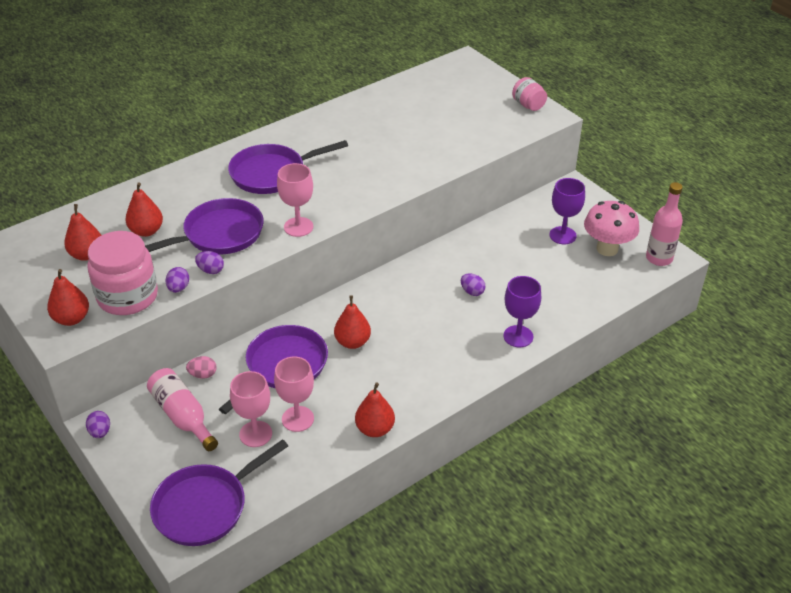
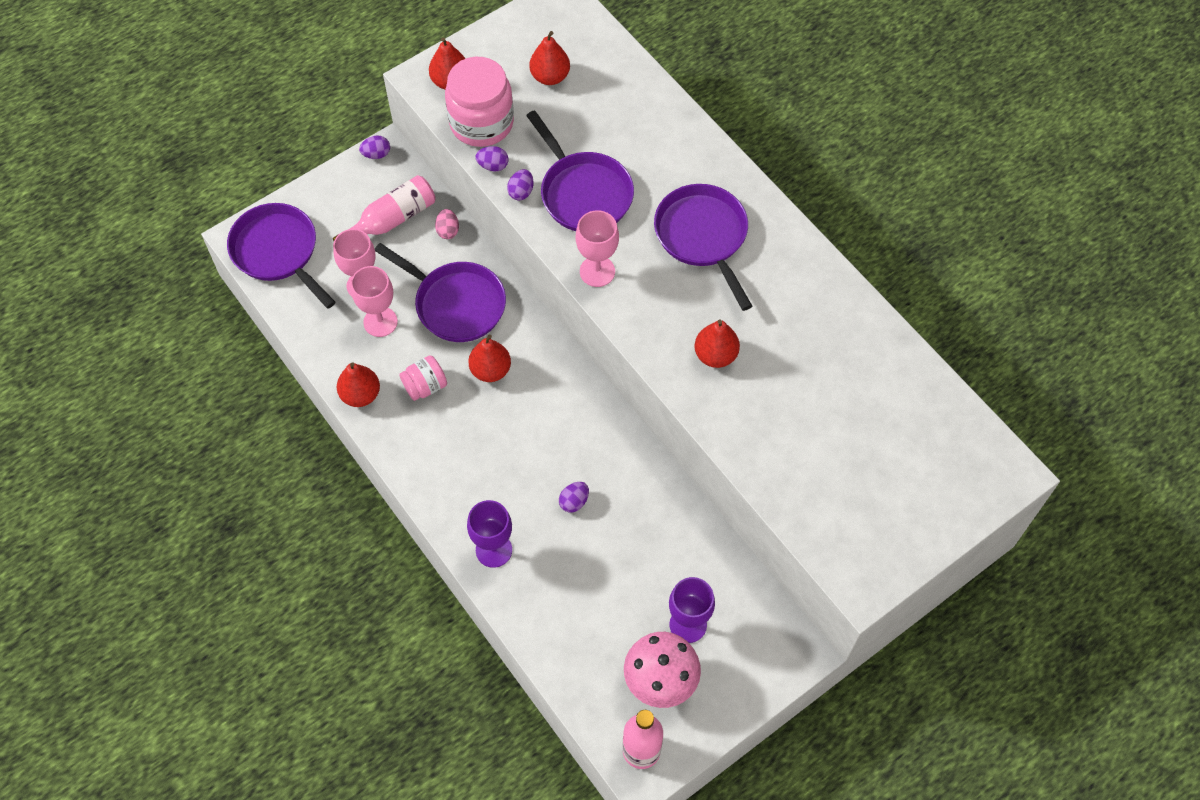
camera: 90 degrees right, 20 degrees up
red pear [125,182,163,237] -> red pear moved to [694,320,740,368]
pink jar [512,77,547,111] -> pink jar moved to [399,355,447,401]

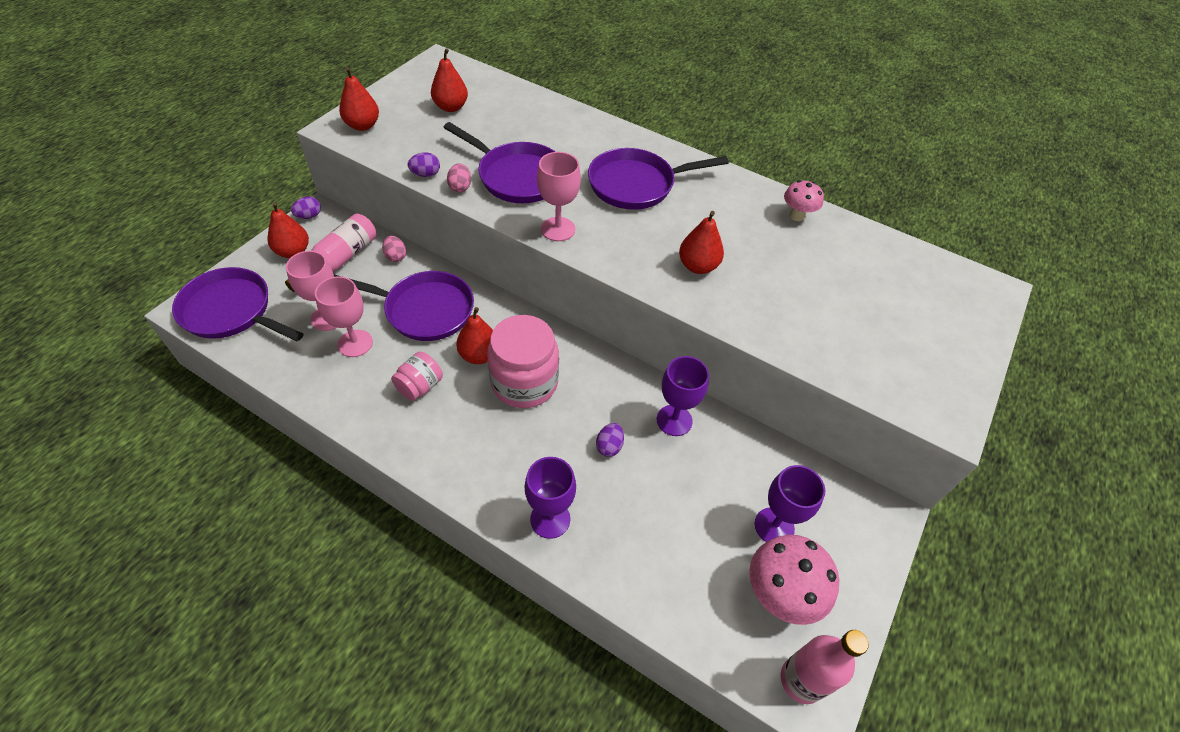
camera: 25 degrees left, 10 degrees down
red pear [337,362,380,407] -> red pear moved to [267,202,309,258]
pink jar [445,57,514,147] -> pink jar moved to [487,315,559,408]
purple egg [507,169,534,201] -> pink egg [447,163,471,192]
purple pan [654,184,752,311] -> purple pan turned 60 degrees counterclockwise [588,148,729,210]
none -> purple goblet [657,356,709,436]
none -> pink mushroom [784,180,824,221]

